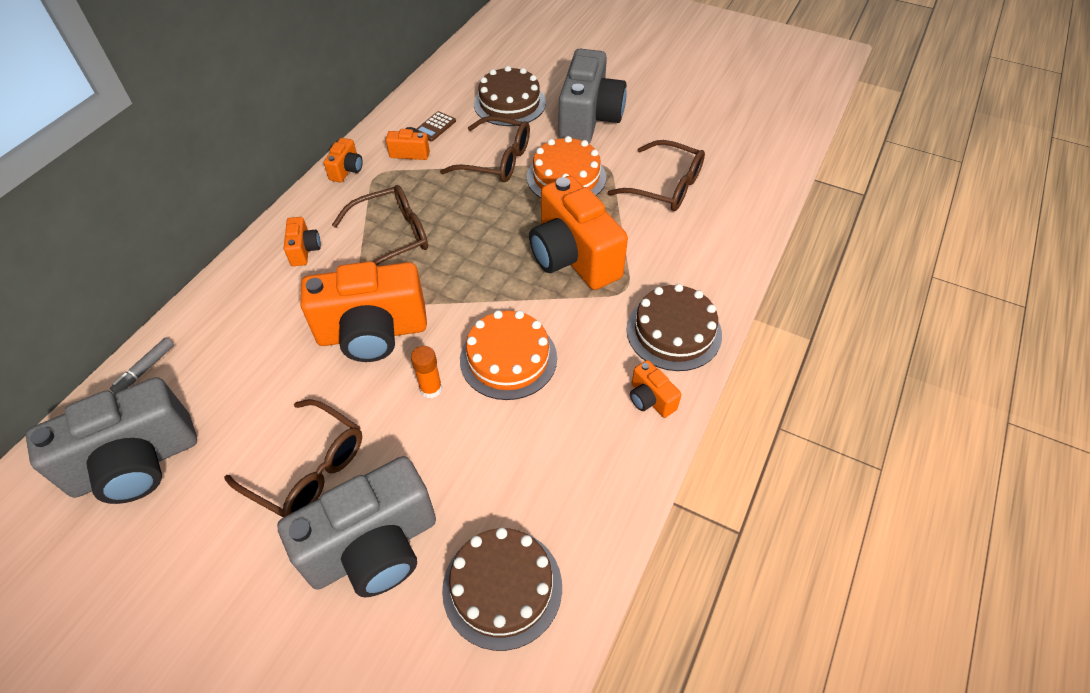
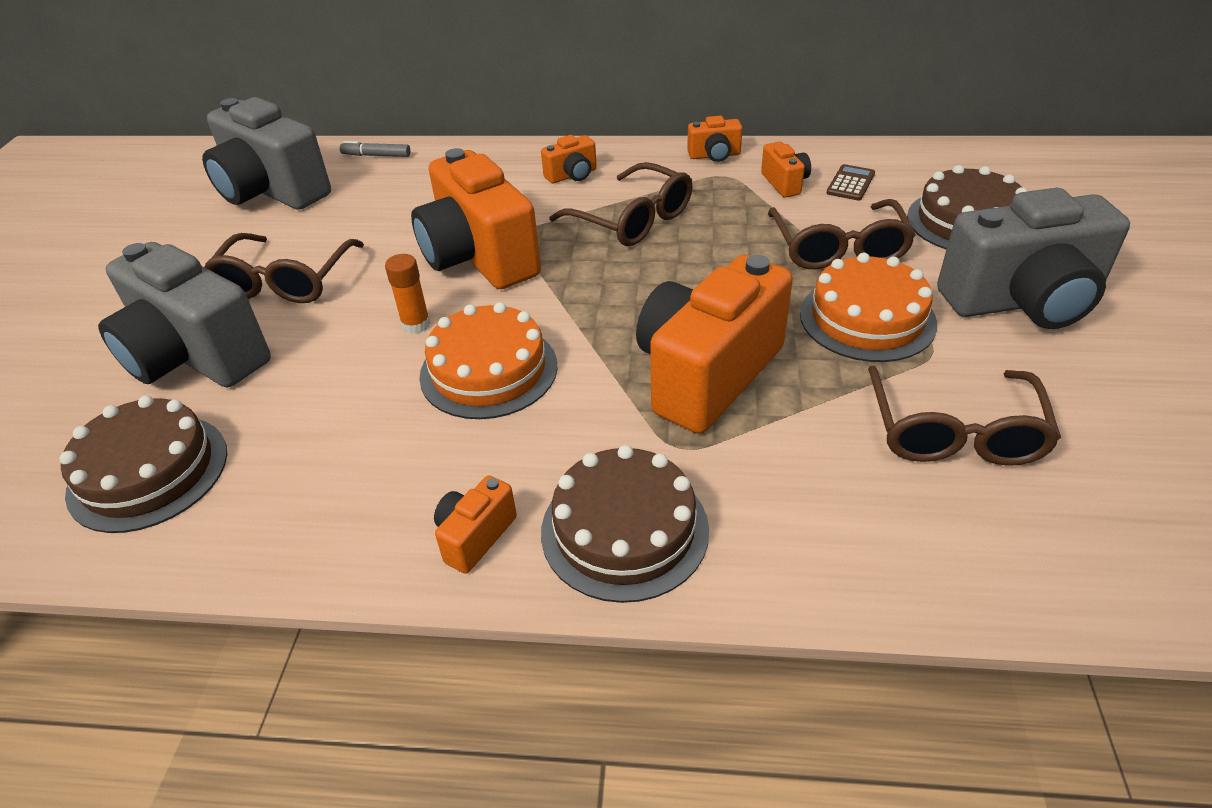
camera: 70 degrees right, 10 degrees down
brown calculator [417,111,456,141] -> brown calculator turned 105 degrees clockwise [827,164,875,201]

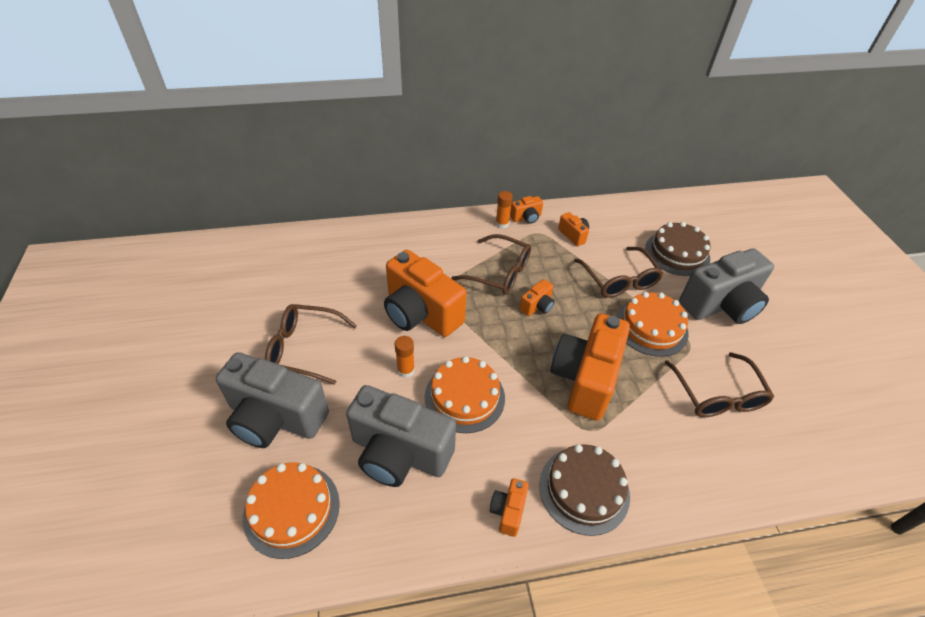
camera: 20 degrees left, 5 degrees up
brown cake [60,396,227,533] -> orange cake [243,462,340,559]
grey camera [202,97,331,210] -> grey camera moved to [346,385,456,487]
brown glasses [205,233,364,303] -> brown glasses turned 105 degrees clockwise [265,304,357,385]
grey marker [340,141,411,157] -> none
orange camera [541,135,597,183] -> orange camera moved to [520,279,554,316]
brown calculator [827,164,875,201] -> none
none -> orange glue stick [495,191,513,228]

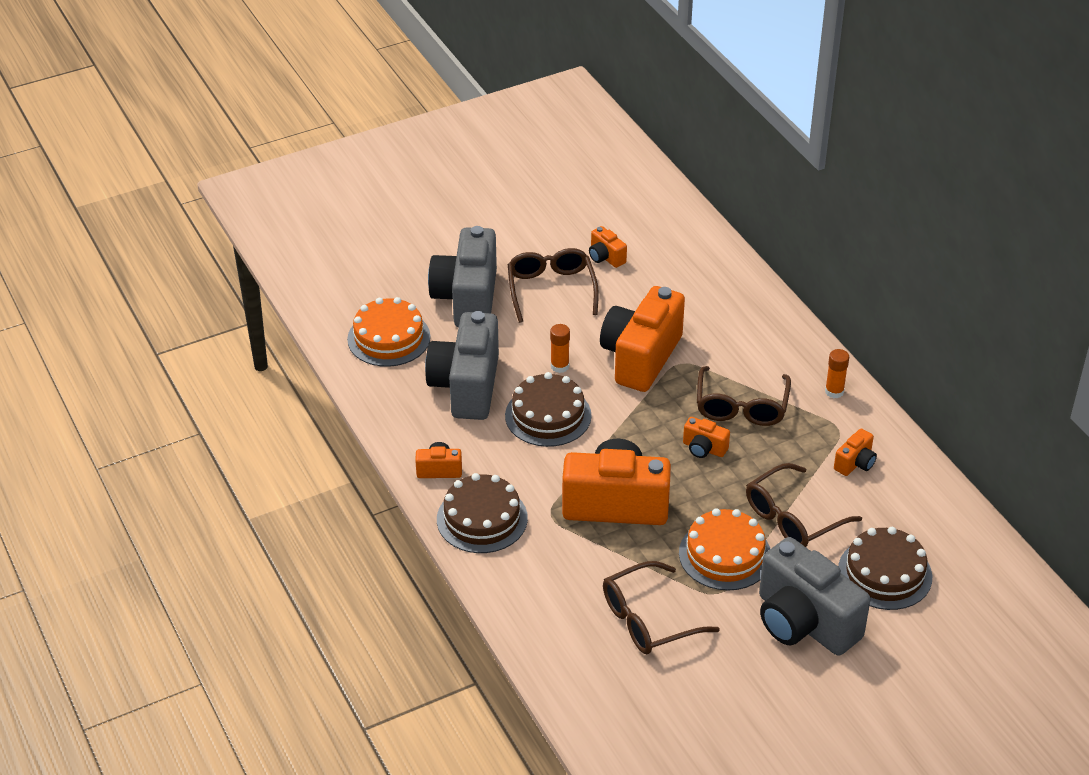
camera: 75 degrees right, 5 degrees down
orange cake [425,356,505,433] -> brown cake [505,372,591,447]
orange camera [510,196,543,224] -> orange camera moved to [589,226,627,268]

